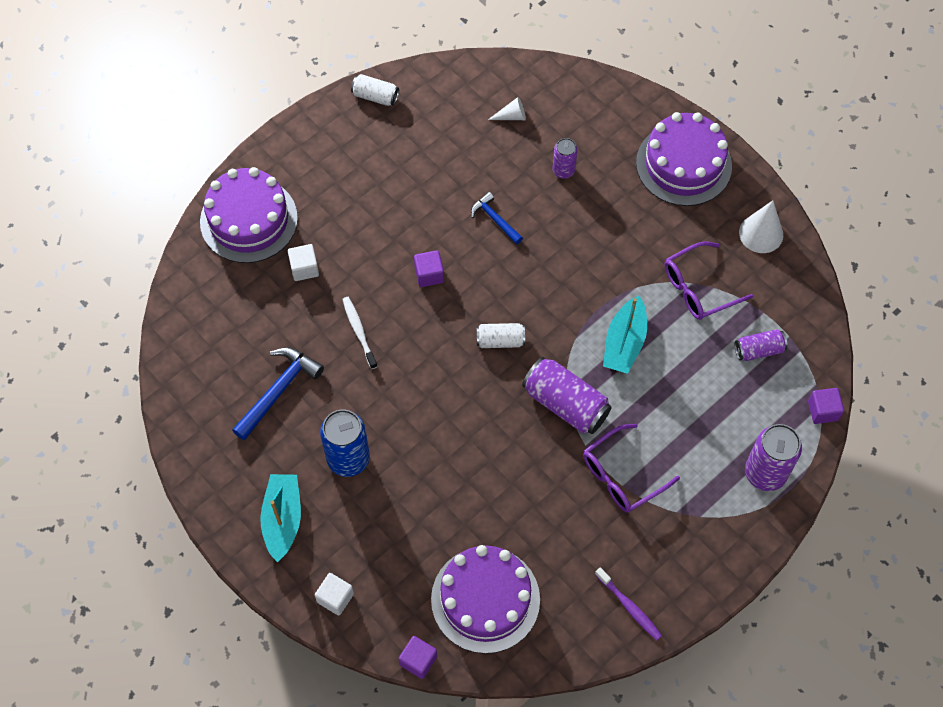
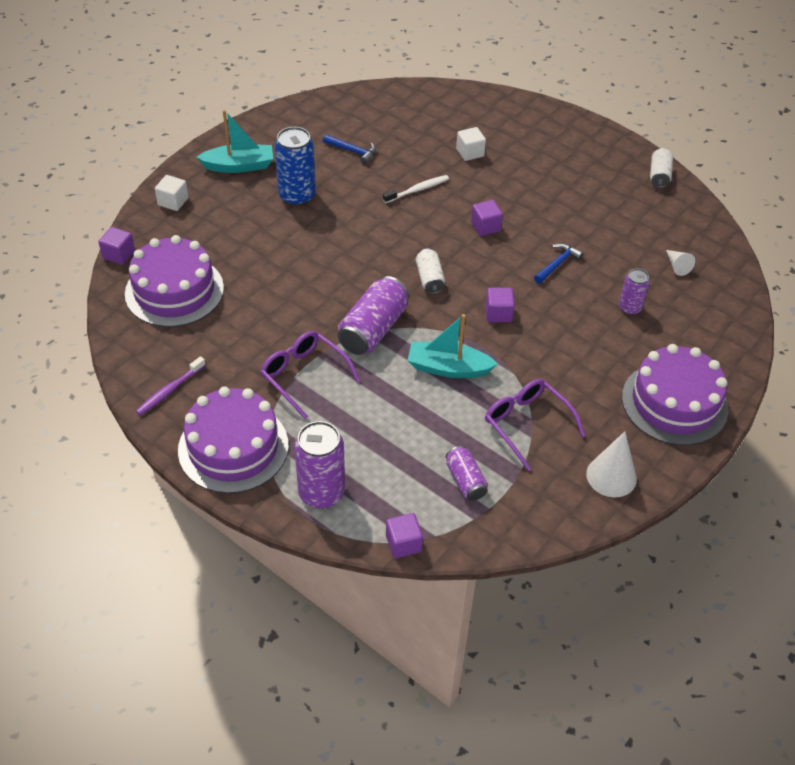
camera: 80 degrees right, 15 degrees down
purple cake [200,167,298,263] -> purple cake moved to [178,386,289,494]
blue hammer [232,347,324,440] -> blue hammer [323,134,376,164], size x0.61
none -> purple cube [485,288,515,322]

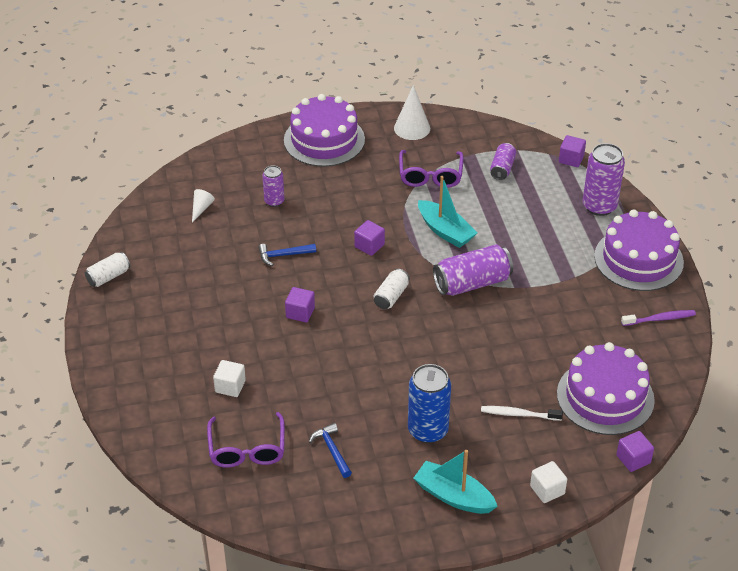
camera: 140 degrees left, 5 degrees down
purple glasses [260,331,360,420] -> purple glasses moved to [207,412,285,468]
white toothbrush [383,175,449,203] -> white toothbrush moved to [481,406,563,421]

